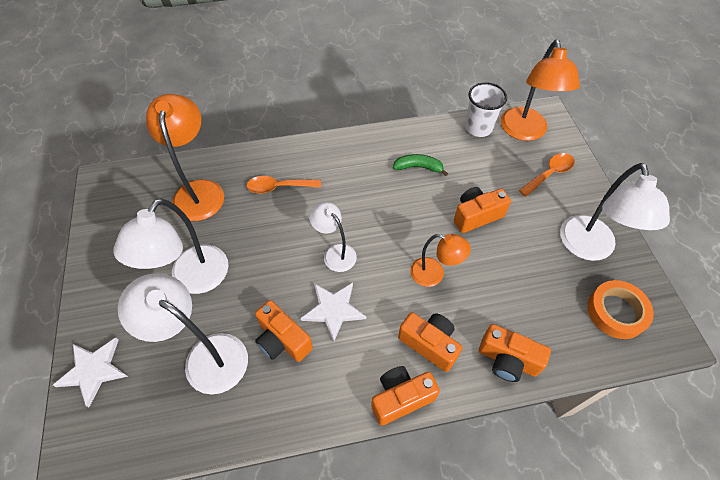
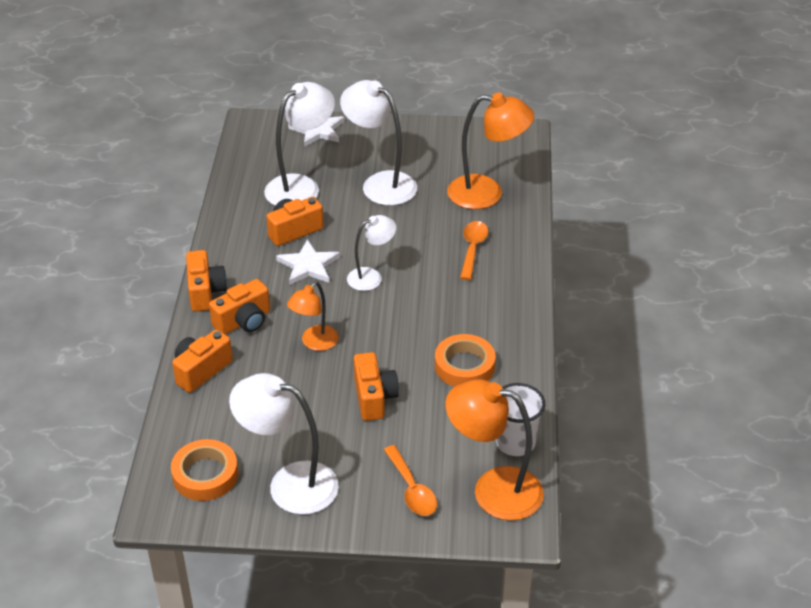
camera: 105 degrees right, 15 degrees down
green banana [393,154,448,176] -> orange tape [435,334,496,387]

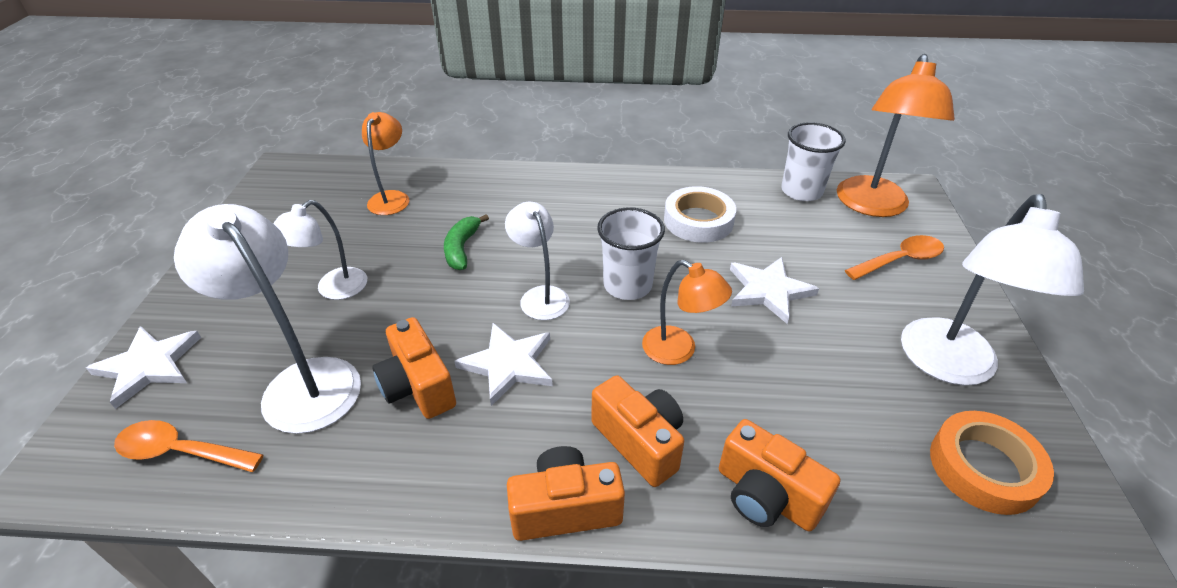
camera: 90 degrees left, 0 degrees up
white lamp [340,80,417,206] -> white lamp [273,200,367,300], size x0.60
orange camera [354,352,399,421] -> white star [730,257,819,324]
orange tape [435,334,496,387] -> white tape [664,186,736,243]
orange lamp [447,92,534,209] -> orange lamp [362,112,409,215], size x0.60
orange spoon [460,221,488,280] -> orange spoon moved to [114,420,264,472]
none -> green banana [444,214,489,270]
none -> white cup [597,207,665,300]

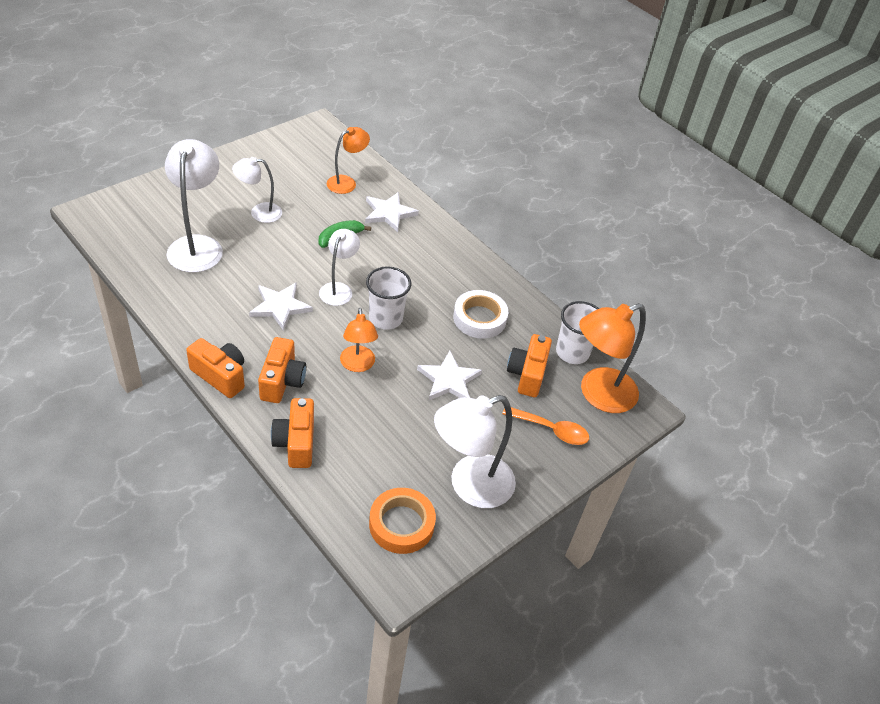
camera: 40 degrees right, 5 degrees up
white star [86,326,201,409] -> white star moved to [365,192,419,232]
orange spoon [114,420,264,472] -> none
orange camera [372,317,456,419] -> orange camera moved to [507,334,552,397]

